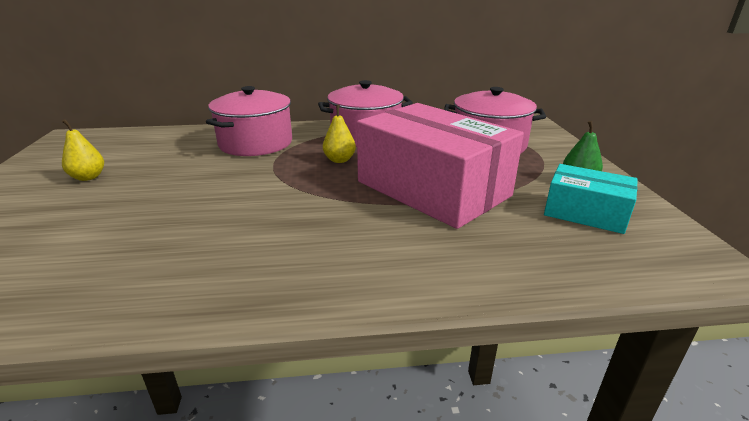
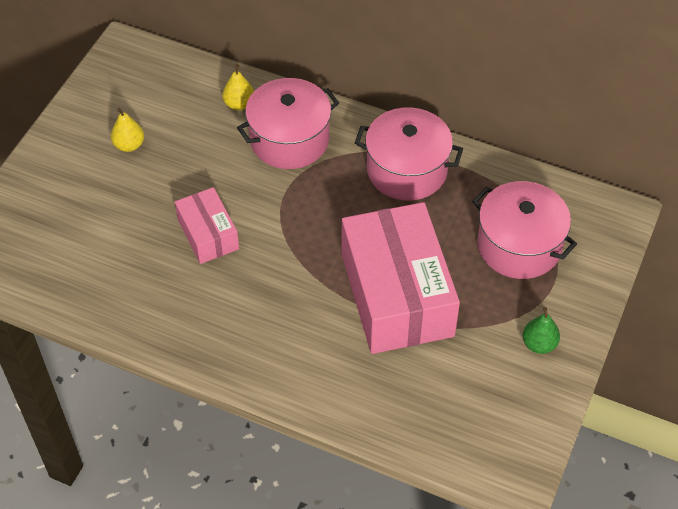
camera: 30 degrees right, 25 degrees up
yellow pear [323,105,356,163] -> yellow pear moved to [222,64,254,111]
turquoise box [544,164,638,234] -> none
none -> pink box [175,187,239,264]

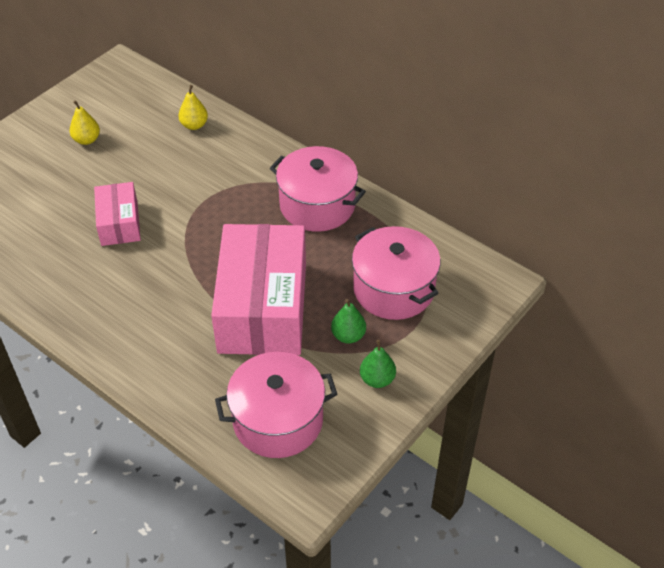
camera: 15 degrees right, 5 degrees down
pink pot [237,78,339,169] -> pink pot moved to [215,352,337,458]
none -> green pear [331,299,366,343]

